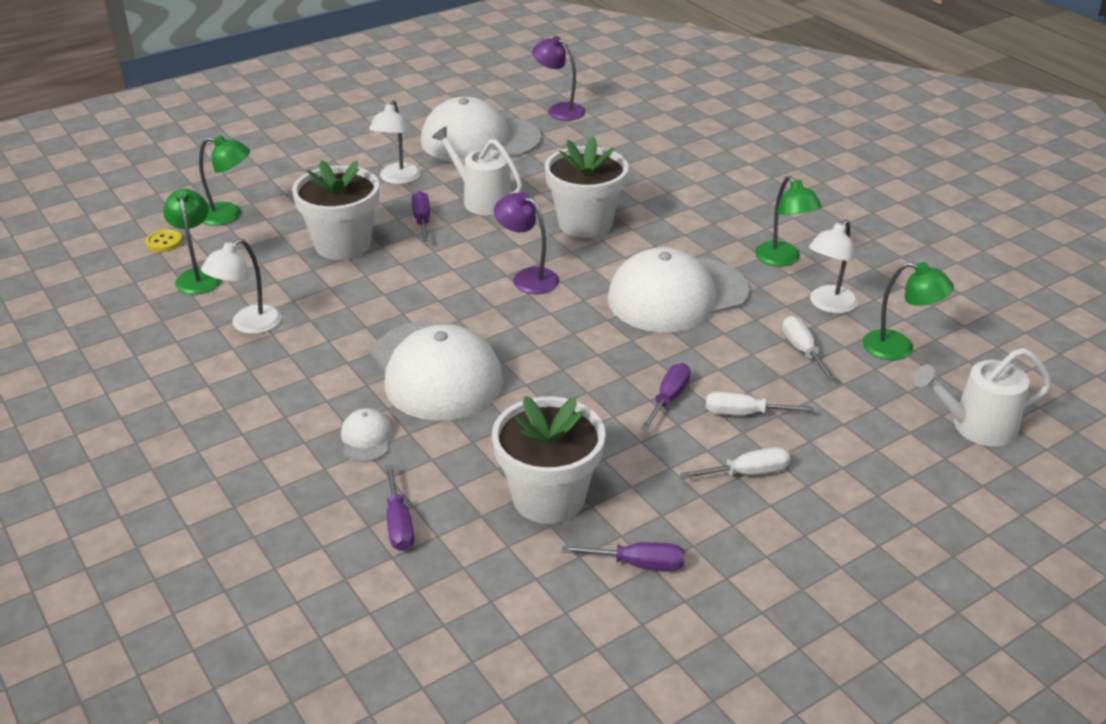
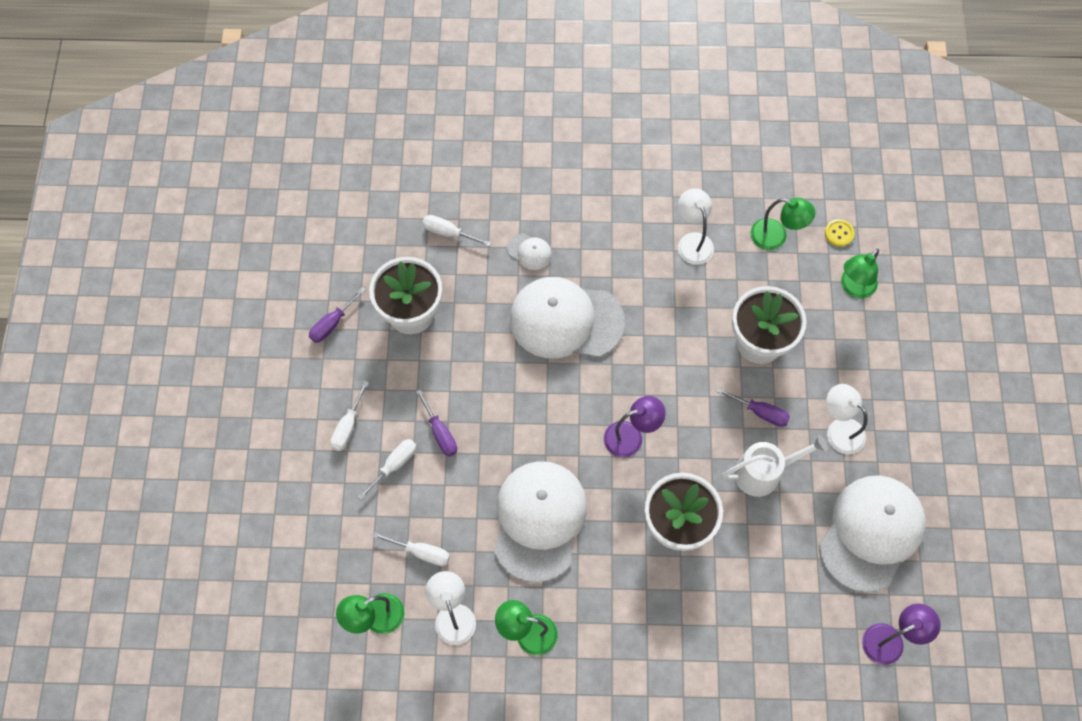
camera: 125 degrees right, 30 degrees up
purple screwdriver [385,464,414,551] -> white screwdriver [422,215,491,246]
white watering can [914,348,1052,447] -> none

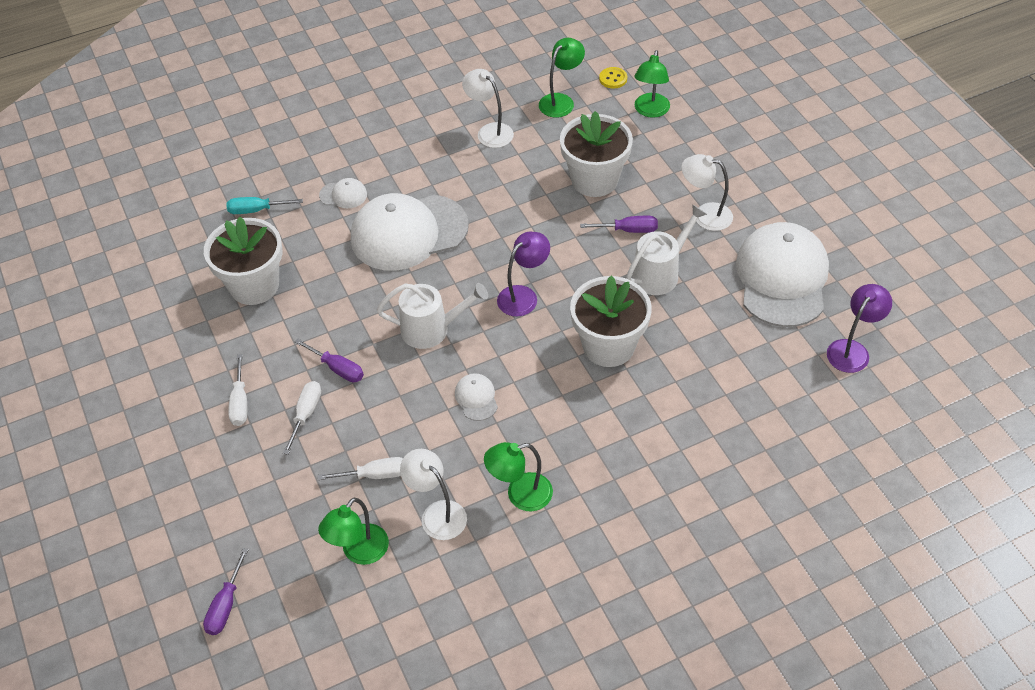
camera: 25 degrees left, 15 degrees down
purple screwdriver [309,287,366,343] -> purple screwdriver moved to [203,548,249,635]
white screwdriver [422,215,491,246] -> turquoise screwdriver [226,197,303,214]
white cap [494,461,587,583] -> white cap [455,374,498,421], size x0.41
green lamp [750,198,815,250] -> green lamp turned 45 degrees counterclockwise [539,38,585,118]
none -> white watering can [377,283,488,349]

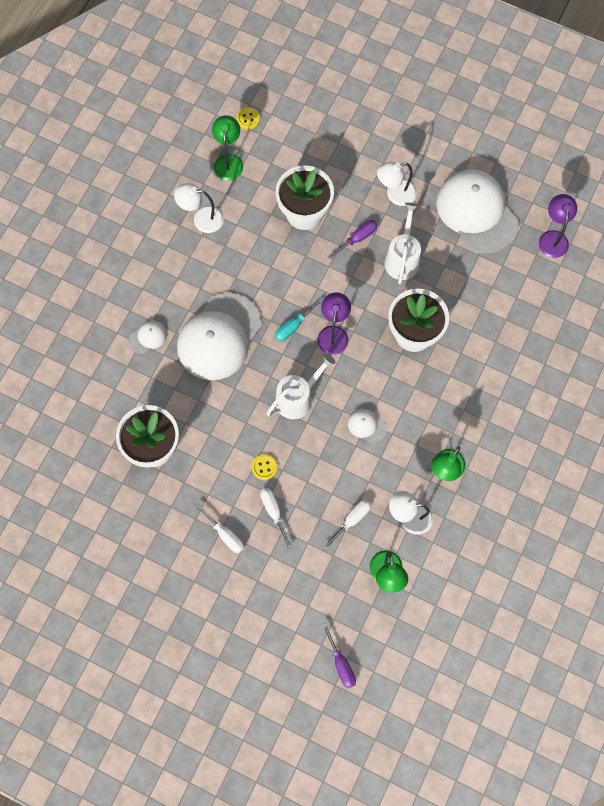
camera: 40 degrees left, 20 degrees up
turquoise screwdriver [226,197,303,214] -> turquoise screwdriver moved to [275,298,323,341]
purple screwdriver [295,339,364,382] -> yellow button [252,454,277,480]
green lamp [635,50,670,118] -> none

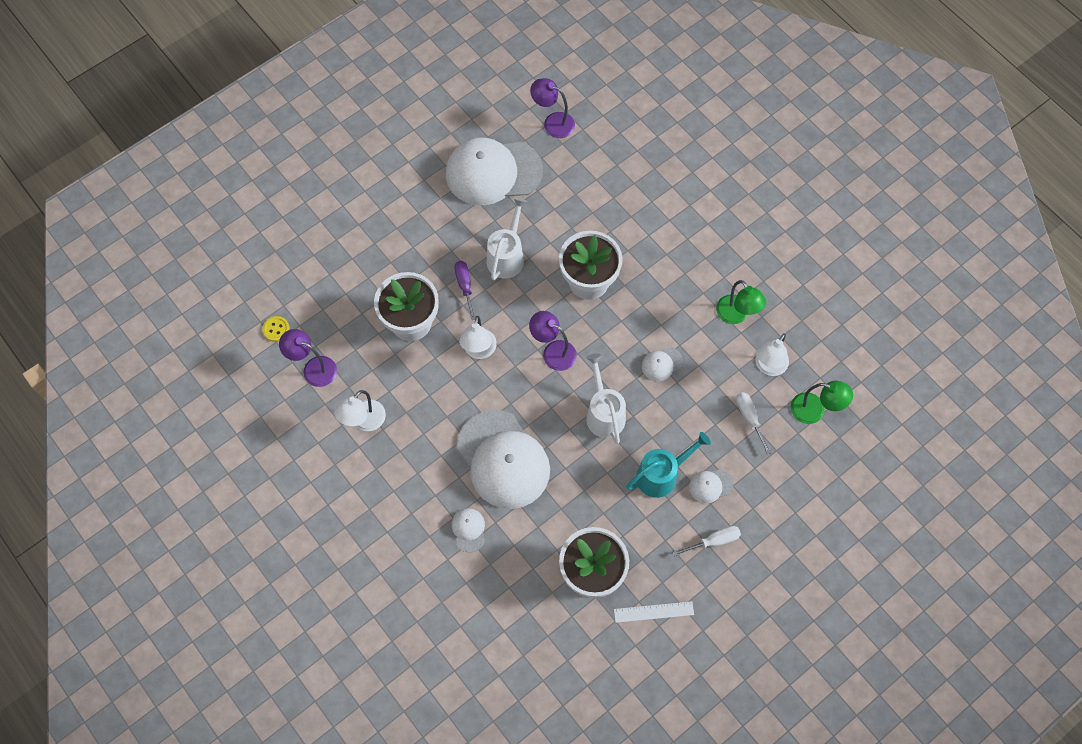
camera: 65 degrees left, 5 degrees down
green lamp [212,115,243,180] -> purple lamp [279,329,337,387]
yellow button [252,454,277,480] -> turquoise watering can [626,432,711,498]
white screwdriver [260,488,292,549] -> white cap [689,469,733,503]
turquoise screwdriver [275,298,323,341] -> none
purple screwdriver [322,623,356,688] -> none
white lamp [377,162,417,206] -> white lamp moved to [459,316,497,359]
white watering can [384,203,421,284] -> white watering can turned 75 degrees clockwise [487,197,527,280]
none -> white ruler [614,601,694,623]

